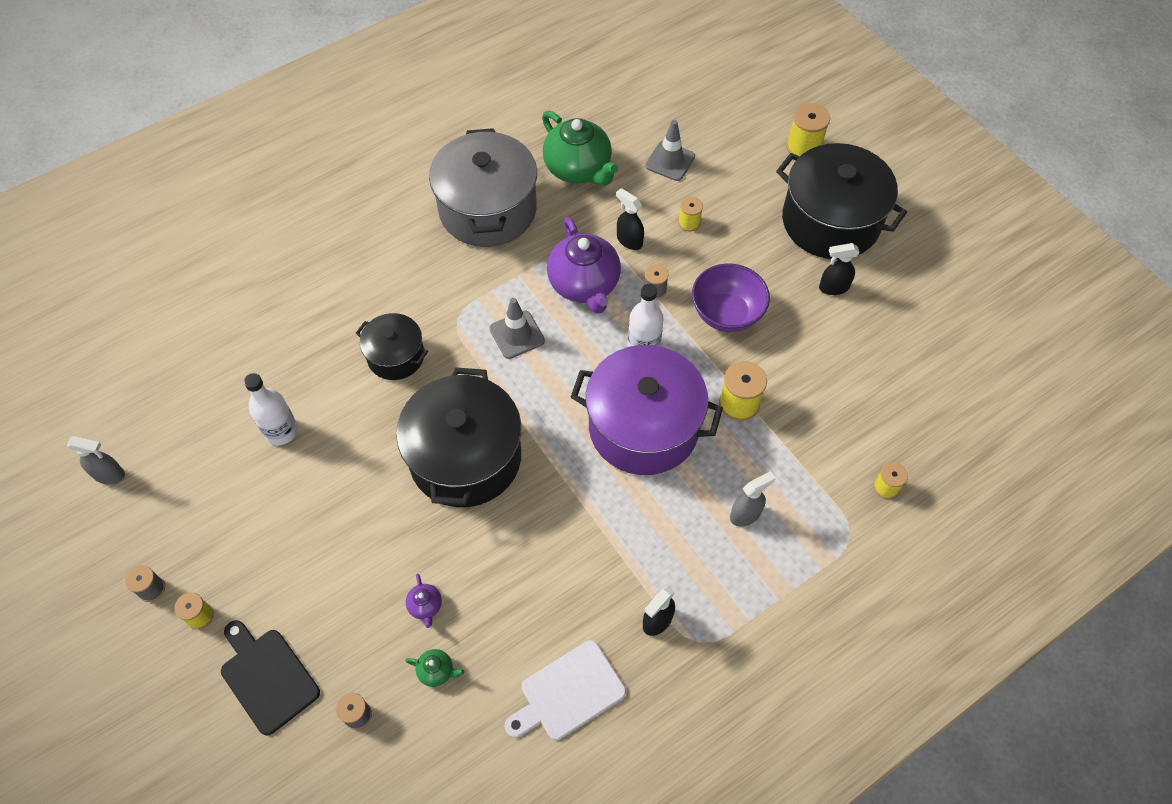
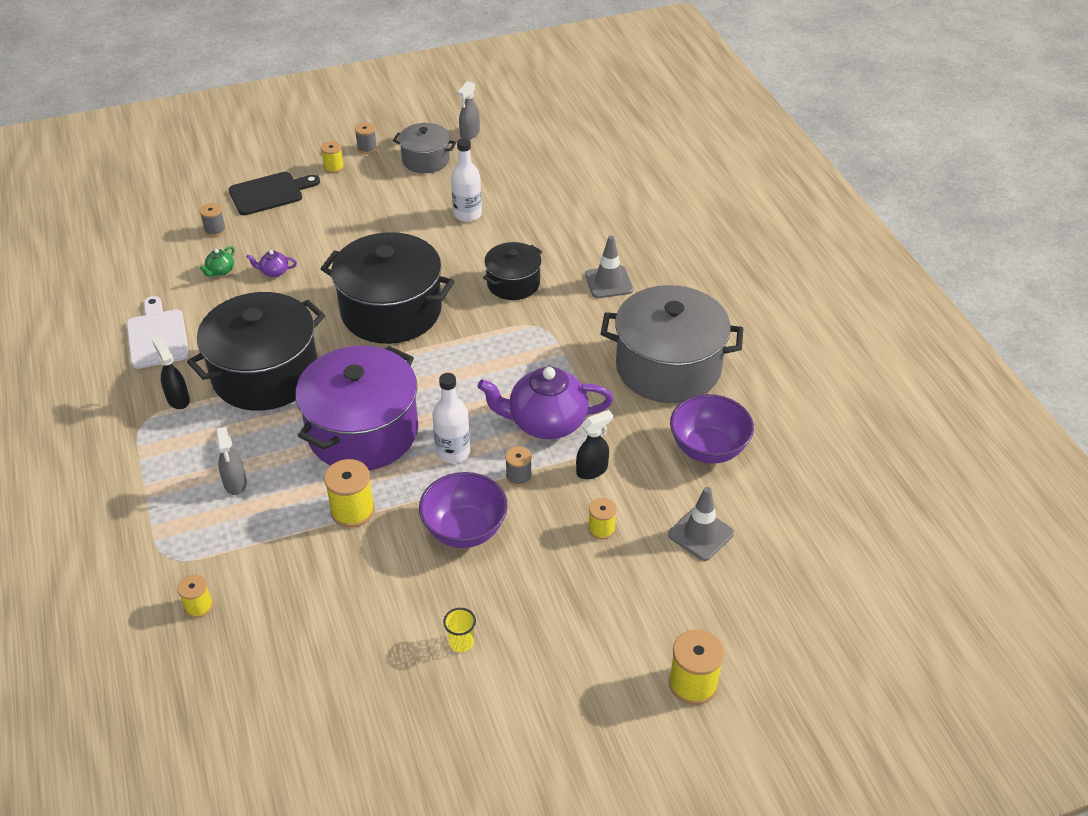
camera: 105 degrees right, 15 degrees down
grey traffic cone [489,298,545,359] -> grey traffic cone moved to [585,236,633,298]
green teapot [542,111,618,186] -> purple bowl [670,394,754,464]
black pot [776,143,907,259] -> black pot moved to [187,292,325,411]
black spray bottle [819,243,860,295] -> yellow cup [443,608,476,652]
none -> grey pot [393,123,456,173]

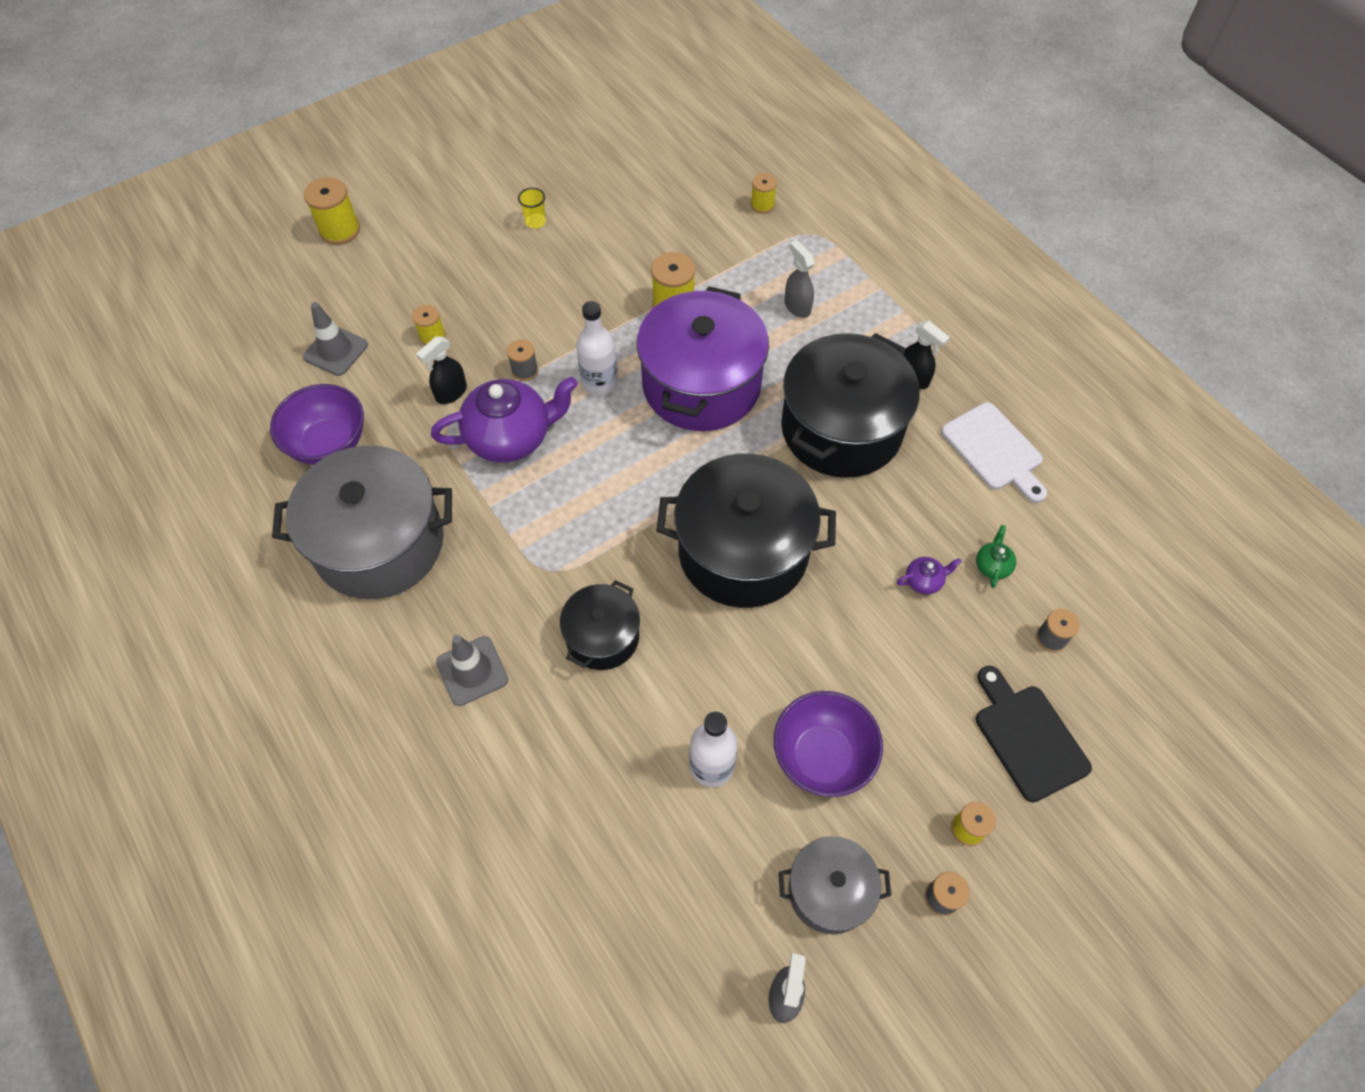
camera: 165 degrees right, 15 degrees up
black cutting board [229,172,320,215] -> black cutting board turned 105 degrees clockwise [976,666,1092,802]
purple bowl [419,472,508,548] -> purple bowl moved to [774,691,883,797]

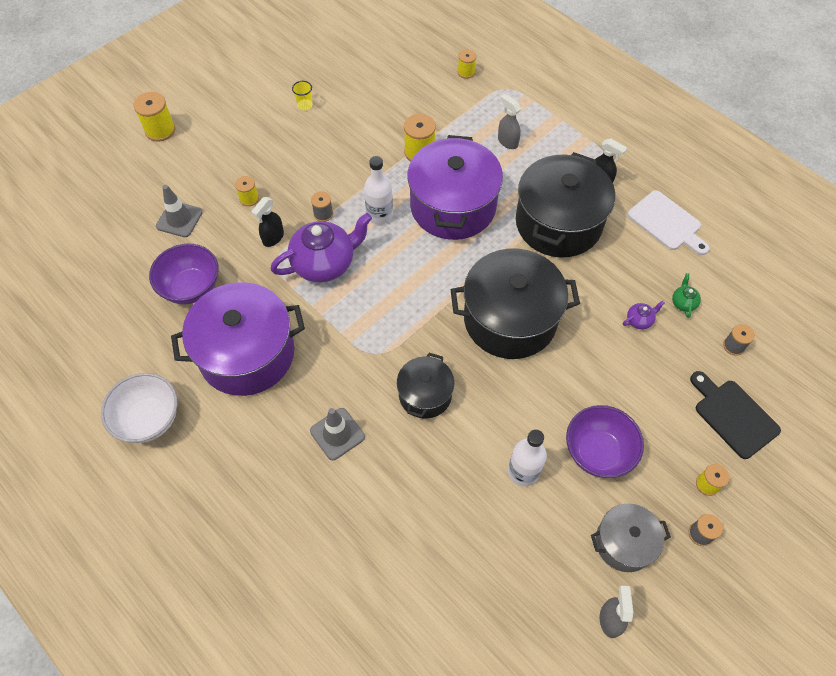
camera: 10 degrees left, 0 degrees up
grey pot [272,446,452,599] -> purple pot [171,282,305,396]
none -> white bowl [101,373,178,443]

